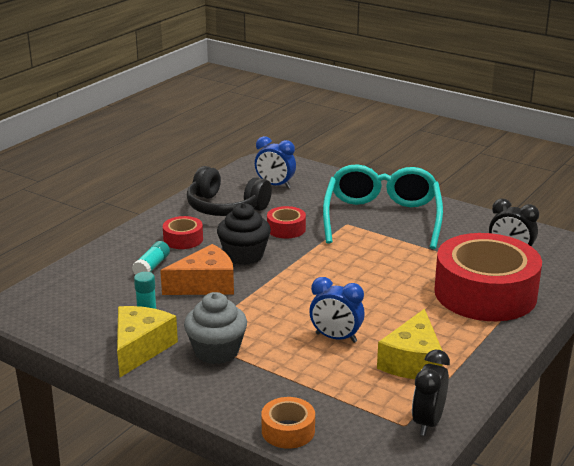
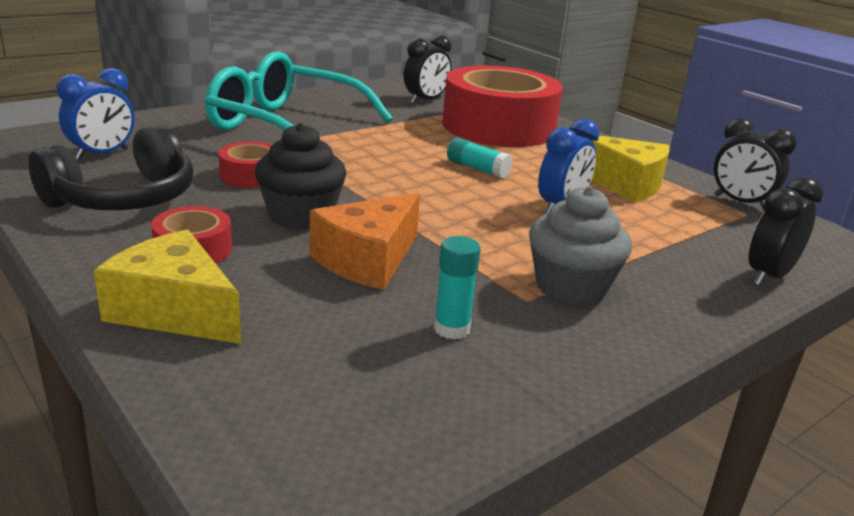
camera: 75 degrees left, 0 degrees up
yellow cheese [117,306,178,377] -> yellow cheese moved to [94,229,241,344]
turquoise glue stick [132,241,170,275] -> turquoise glue stick moved to [447,138,513,179]
orange cheese [160,244,234,295] -> orange cheese turned 135 degrees counterclockwise [310,193,420,290]
orange tape [261,397,315,449] -> black clock [748,177,823,286]

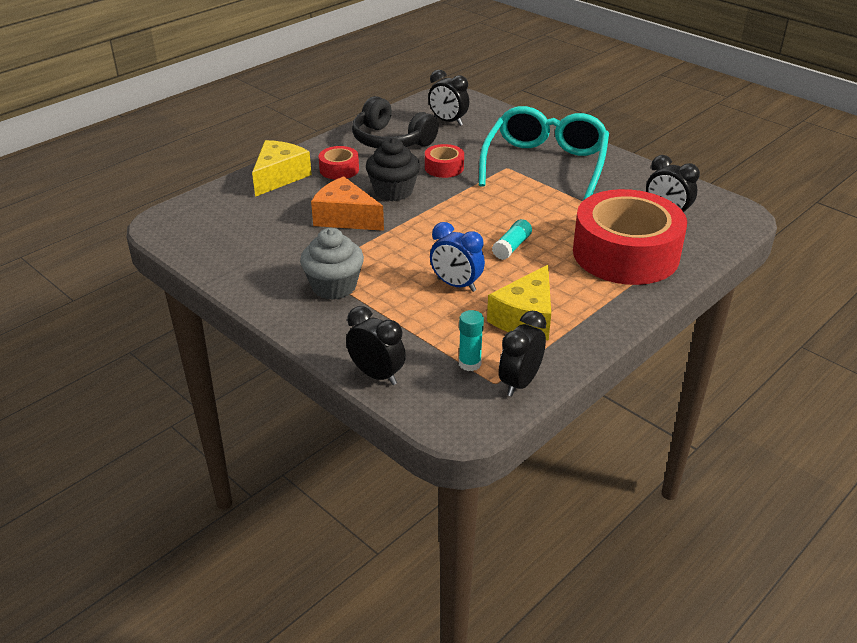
camera: 85 degrees right, 10 degrees up
blue clock [57,68,135,160] -> black clock [428,70,469,126]
turquoise glue stick [434,236,480,339] -> turquoise glue stick moved to [459,310,484,371]

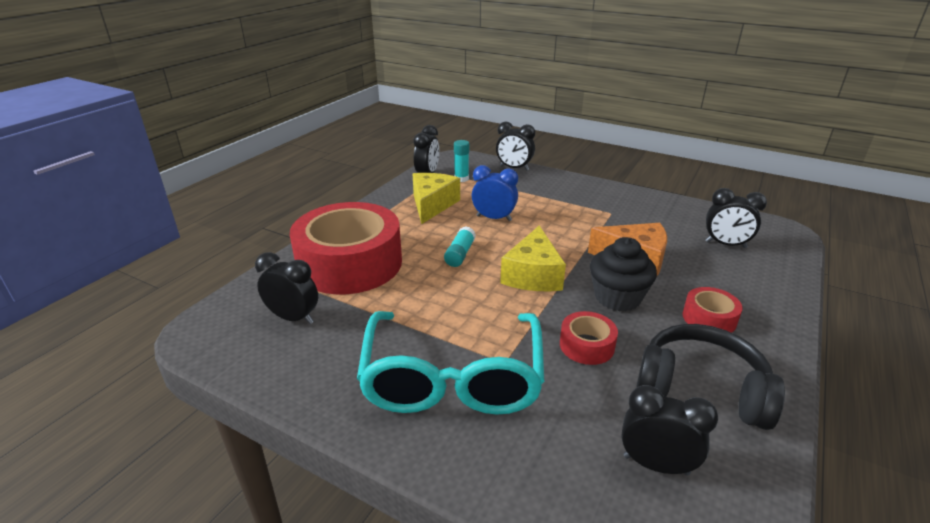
camera: 165 degrees right, 5 degrees down
yellow cheese [252,140,312,197] -> yellow cheese moved to [500,226,566,291]
grey cupcake [300,228,364,300] -> none
none -> black clock [705,188,767,248]

